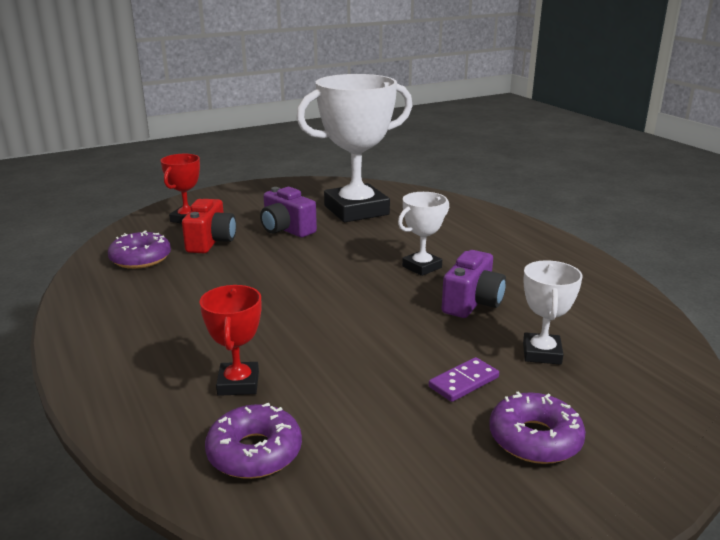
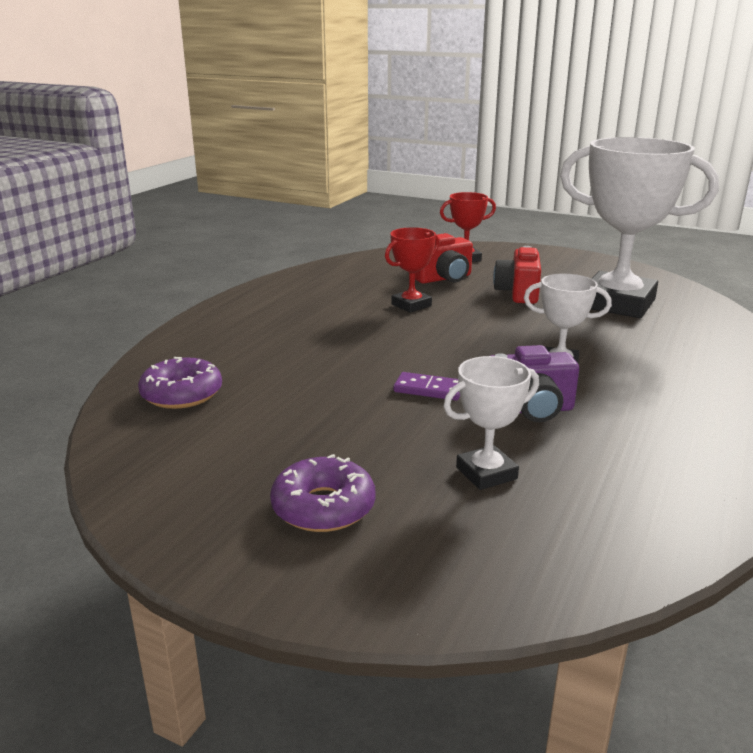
camera: 55 degrees right, 0 degrees up
purple donut [108,231,171,269] -> none
red trophy [200,285,262,396] -> red trophy moved to [385,227,440,313]
purple camera [260,187,317,237] -> red camera [493,246,541,304]
purple domino [429,357,499,402] -> purple domino moved to [393,372,460,401]

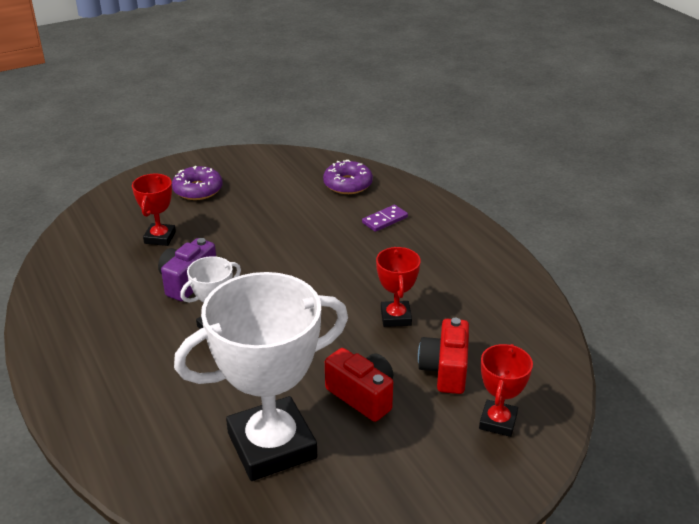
camera: 125 degrees right, 10 degrees up
purple domino [393,372,460,401] -> purple domino moved to [362,205,408,232]
white trophy [443,356,539,490] -> red trophy [132,174,176,246]

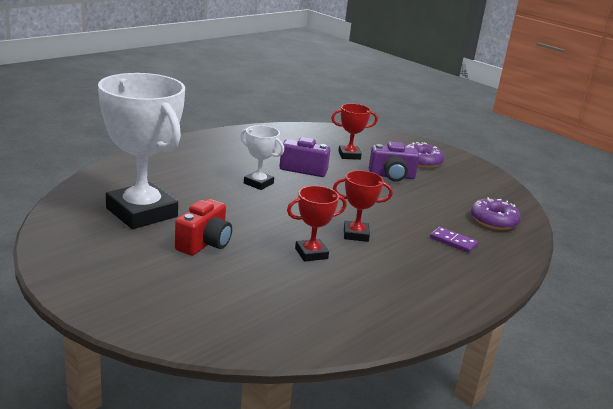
camera: 70 degrees right, 10 degrees down
red camera [418,318,469,394] -> none
red trophy [479,344,533,437] -> red trophy moved to [333,170,393,242]
none -> purple camera [369,142,419,181]

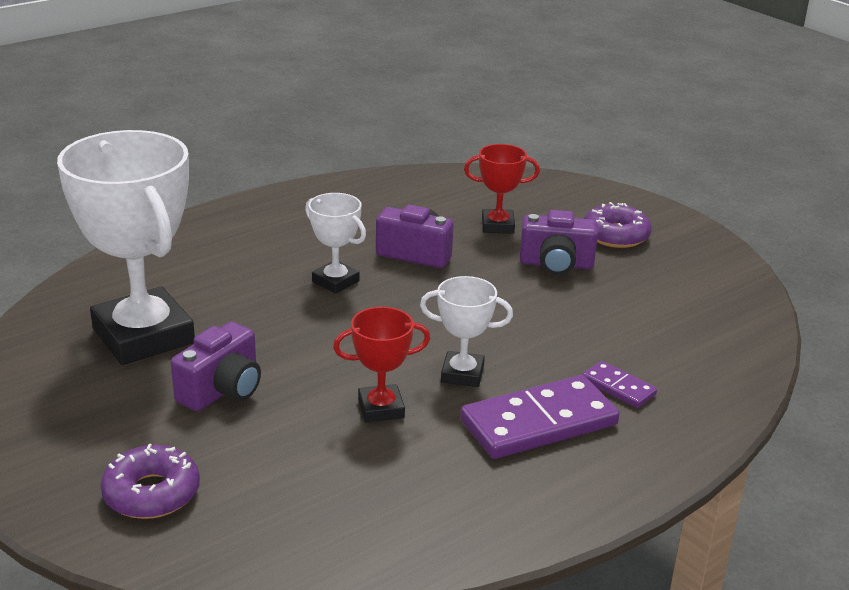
camera: 10 degrees right, 5 degrees up
red camera [175,199,232,256] -> purple camera [171,322,261,411]
red trophy [333,170,393,242] -> white trophy [420,276,513,387]
purple donut [471,197,521,230] -> purple donut moved to [100,444,200,519]
none -> purple domino [460,375,620,459]

